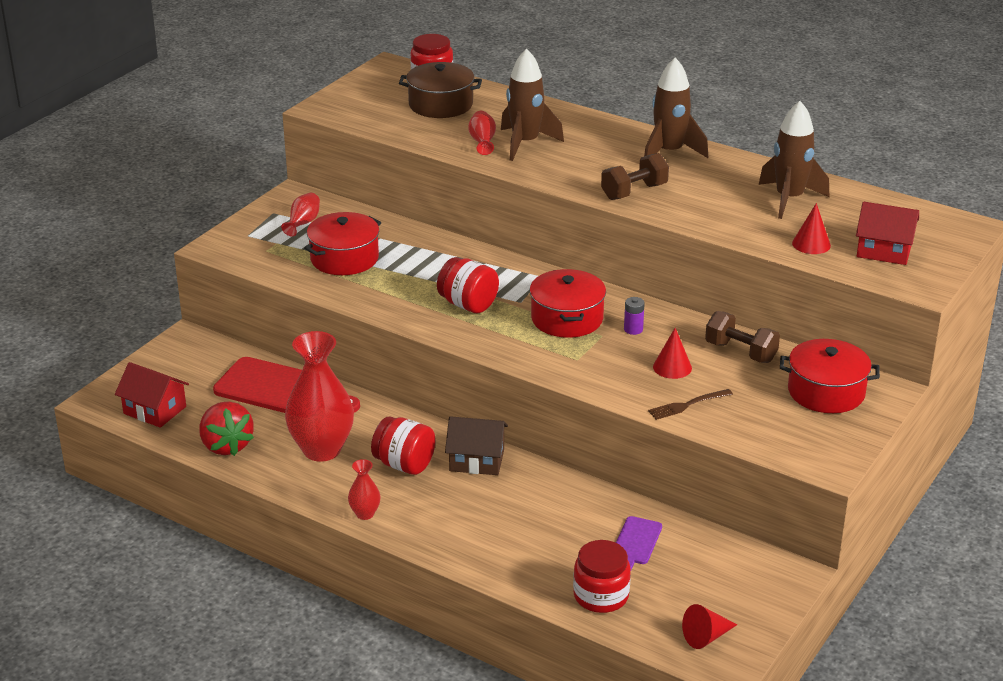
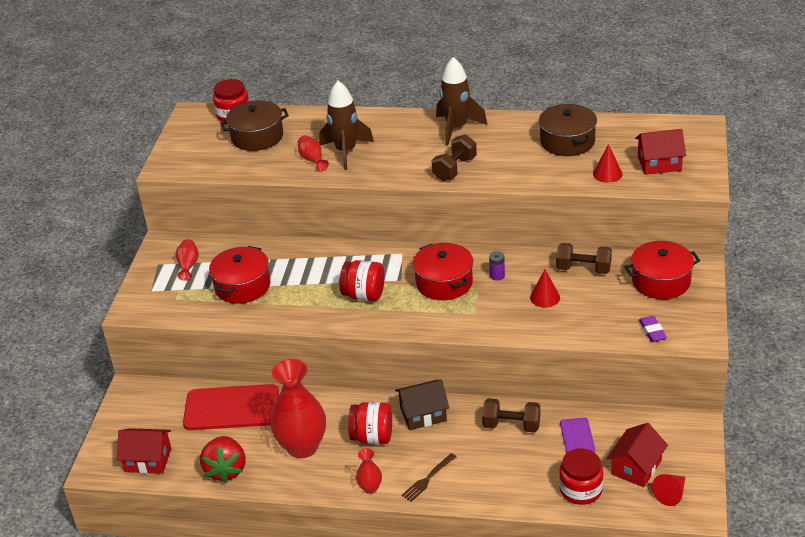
camera: 20 degrees left, 5 degrees up
red strawberry [199,401,254,456] -> red strawberry turned 45 degrees clockwise [200,436,246,483]
brown fork [648,389,733,420] -> brown fork moved to [402,453,456,502]
brown rocket [759,101,829,219] -> brown pot [539,104,597,156]
none -> brown dumbbell [482,398,540,433]
none -> red house [607,423,668,487]
none -> purple eraser [639,316,667,342]

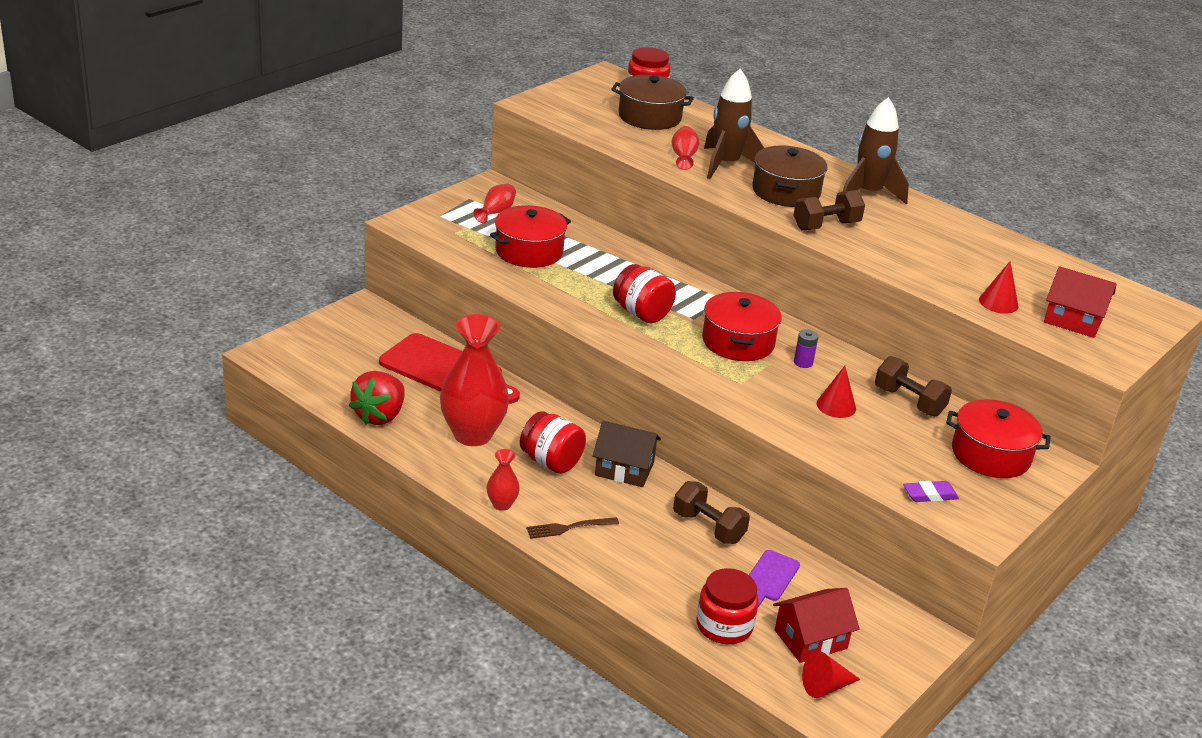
camera: 25 degrees right, 5 degrees down
red house [117,428,171,474] -> none
brown pot [539,104,597,156] -> brown pot moved to [752,145,828,207]
purple eraser [639,316,667,342] -> purple eraser turned 60 degrees clockwise [903,481,959,502]

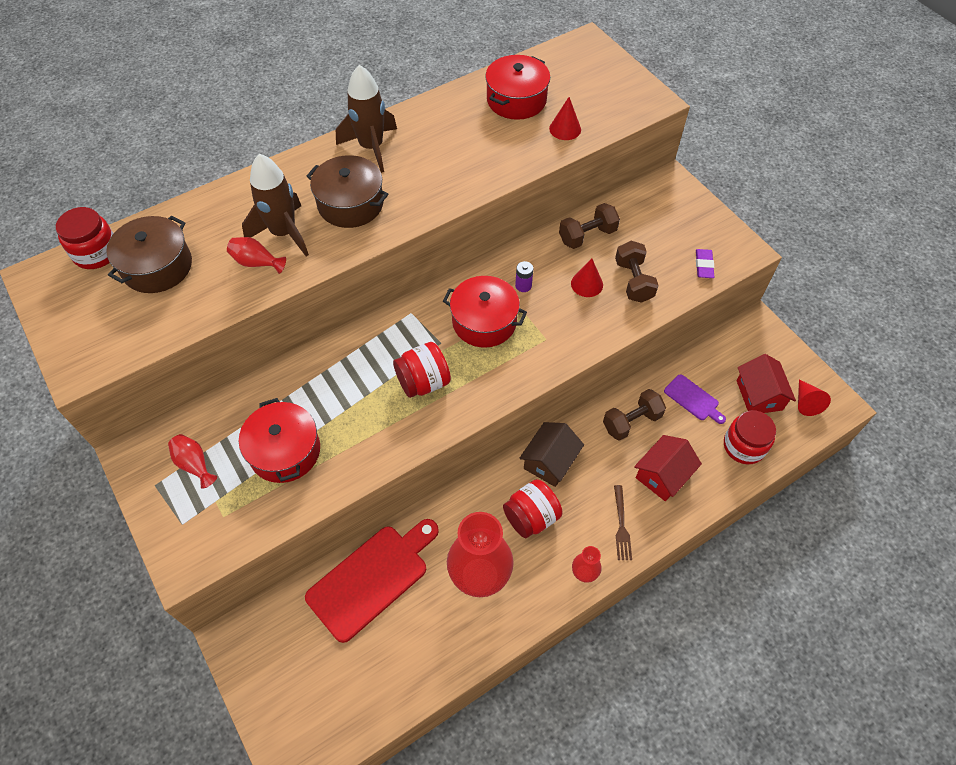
camera: 70 degrees left, 25 degrees up
red strawberry [349,371,405,425] -> none
brown dumbbell [793,190,865,230] -> brown dumbbell moved to [615,241,659,303]
red pot [946,399,1051,478] -> red pot moved to [485,55,550,120]
red house [1044,266,1117,338] -> red house moved to [634,435,702,501]

